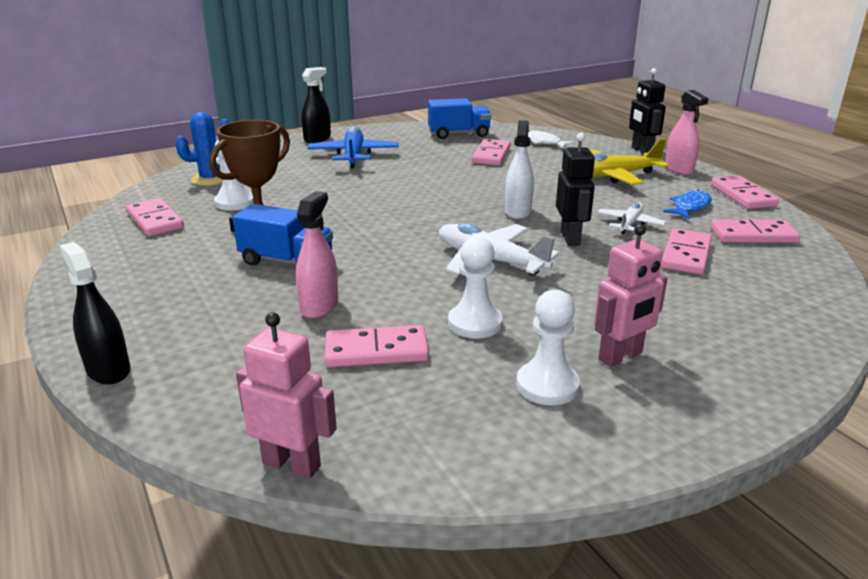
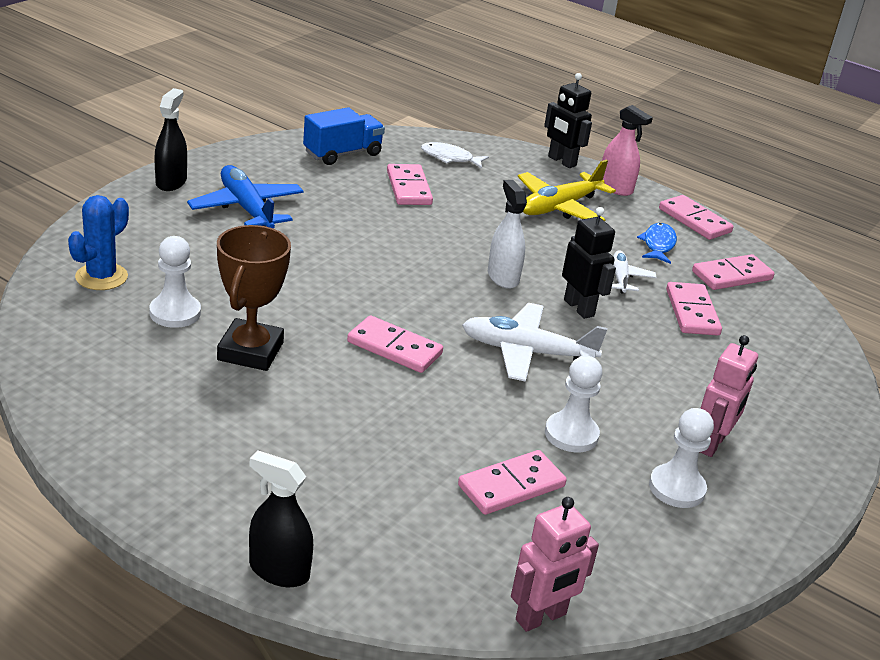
camera: 30 degrees left, 5 degrees up
pink domino [126,198,184,236] -> pink domino moved to [347,315,443,373]
blue truck [232,204,333,265] -> none
pink robot [236,312,337,479] -> pink robot turned 150 degrees clockwise [511,497,599,632]
pink spray bottle [296,191,338,319] -> none

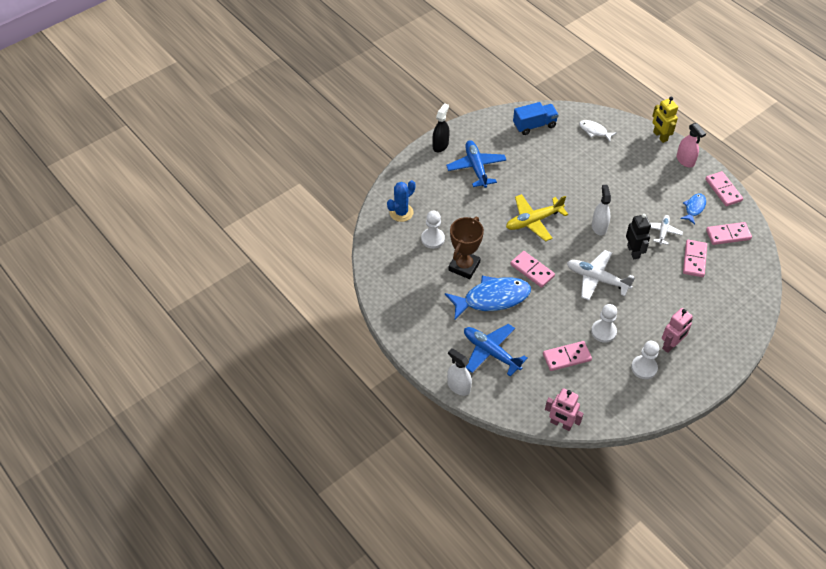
camera: 20 degrees right, 20 degrees up
black spray bottle [249,450,313,587] -> white spray bottle [447,348,472,396]
pink domino [387,164,433,205] -> none
pink robot [511,497,599,632] -> pink robot turned 45 degrees clockwise [545,388,584,431]
yellow plane [518,160,616,221] -> yellow plane moved to [506,194,568,242]
black robot [544,73,592,168] -> yellow robot [652,96,678,143]
none -> blue fish [445,276,531,320]
none -> blue plane [464,324,528,377]

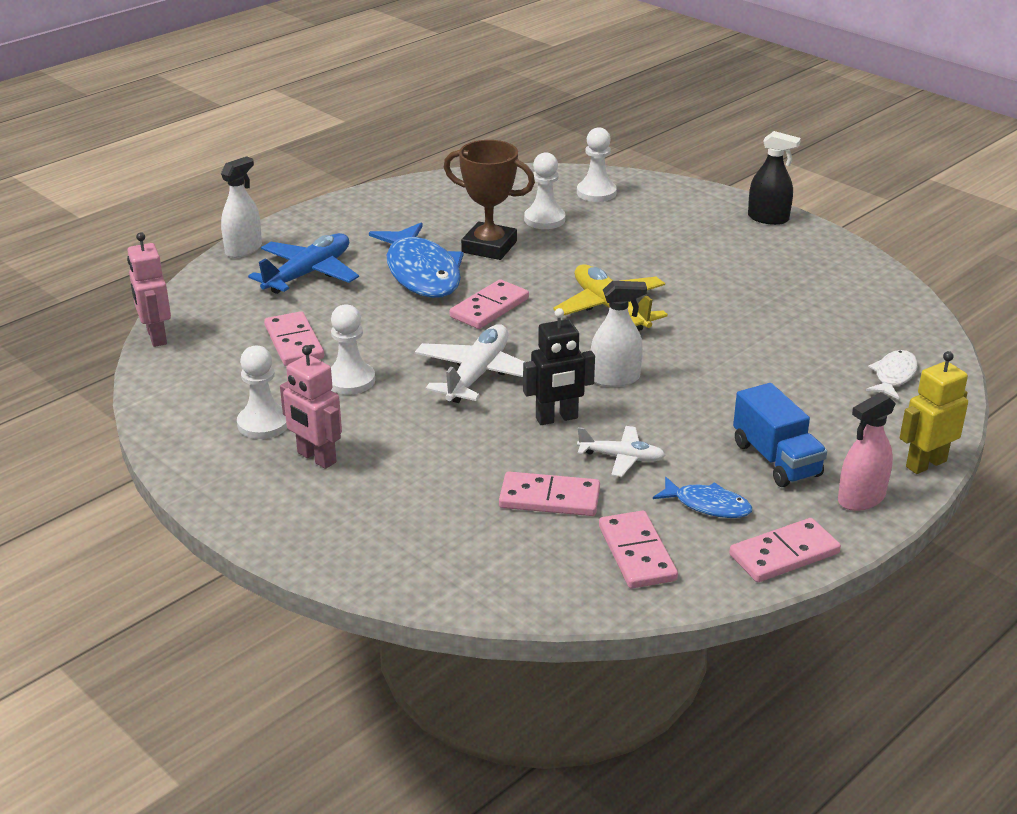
camera: 85 degrees right, 20 degrees down
blue cactus [387,180,415,222] -> white pawn [577,127,617,202]
blue plane [446,140,506,188] -> none
blue truck [513,102,559,135] -> blue truck moved to [733,383,827,487]
pink robot [545,388,584,431] -> pink robot turned 45 degrees counterclockwise [127,232,171,347]

